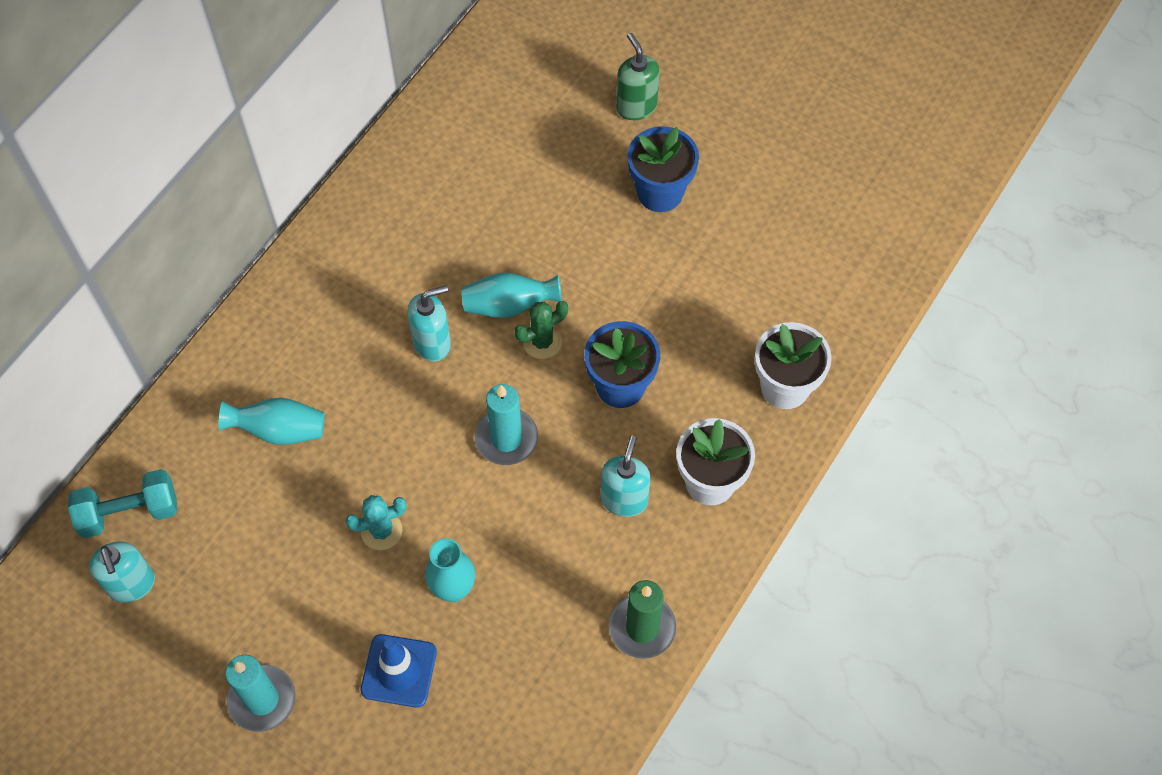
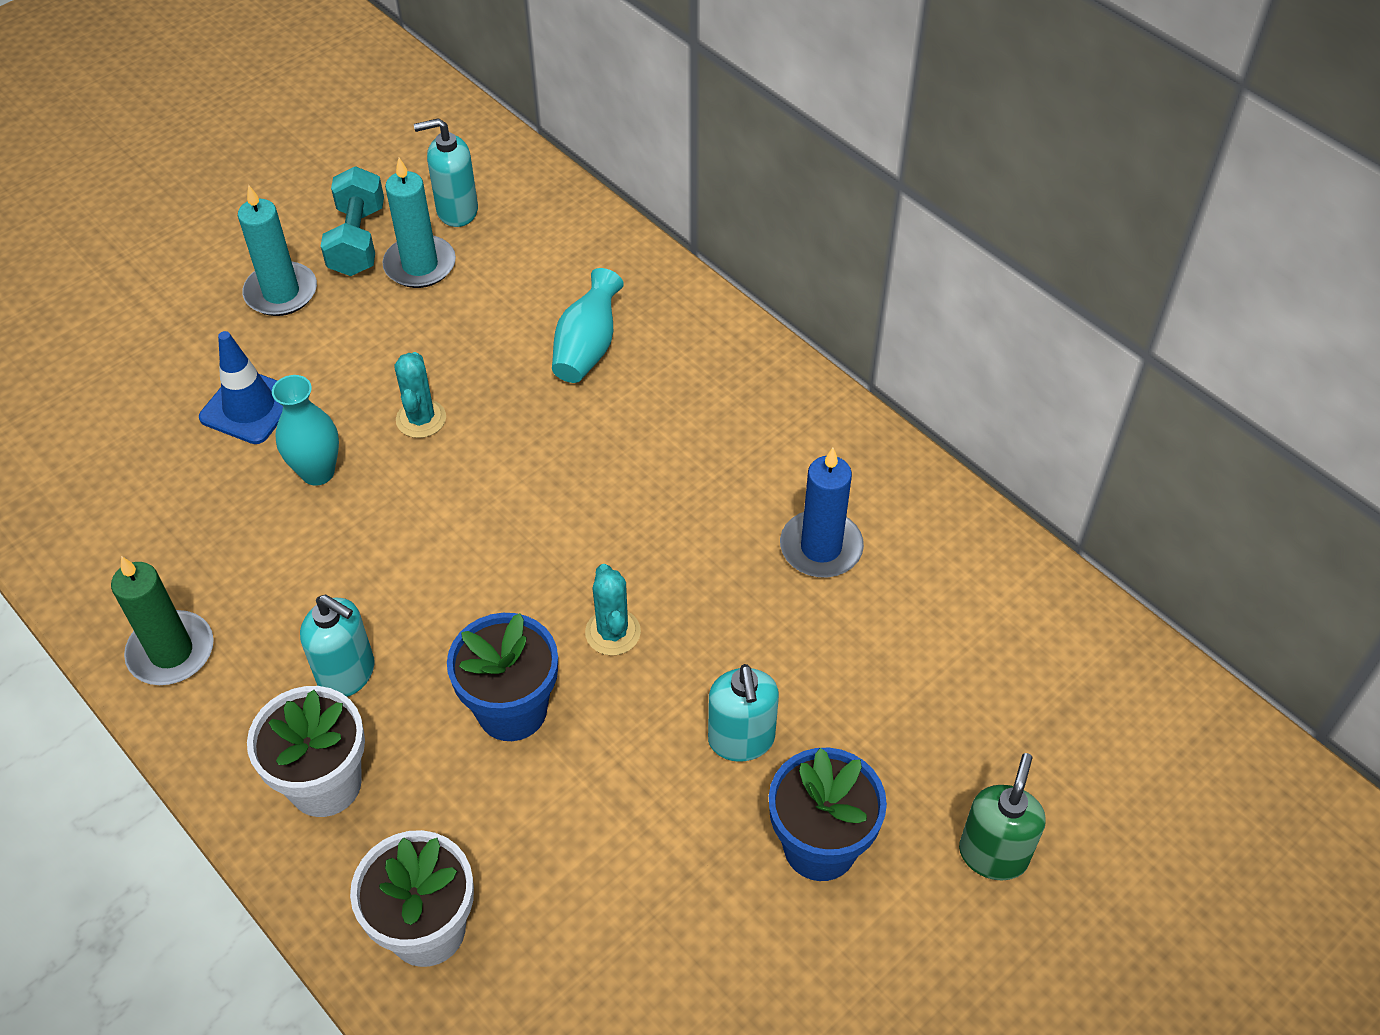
camera: 105 degrees right, 10 degrees down
turquoise dumbbell [68,469,177,538] -> turquoise dumbbell moved to [321,166,384,276]
turquoise soap dispenser [407,285,451,362] -> turquoise soap dispenser moved to [708,664,779,762]
turquoise vase [462,272,562,318] -> none
turquoise candle [475,384,538,465] -> turquoise candle moved to [382,158,456,288]
green cactus [514,301,568,359] -> turquoise cactus [585,564,641,656]
green soap dispenser [616,33,660,120] -> green soap dispenser turned 60 degrees counterclockwise [959,753,1046,880]
none -> blue candle [780,448,864,577]

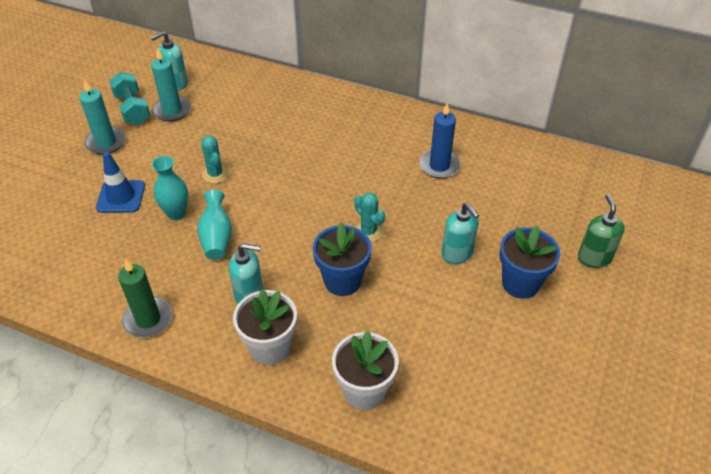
camera: 25 degrees left, 5 degrees down
turquoise vase [552,268,624,383] -> turquoise vase moved to [197,190,232,260]

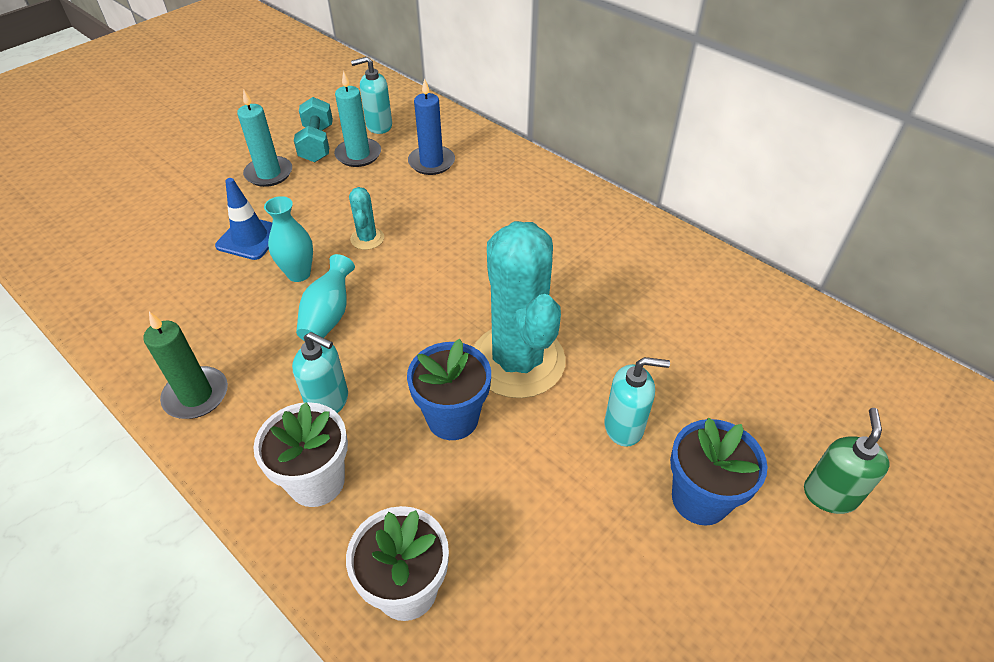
camera: 20 degrees right, 0 degrees up
turquoise cactus [354,192,385,242] -> turquoise cactus [474,221,566,398], size x2.39
blue candle [419,103,461,179] -> blue candle moved to [408,78,455,175]
turquoise soap dispenser [441,203,479,264] -> turquoise soap dispenser turned 75 degrees counterclockwise [604,357,670,447]

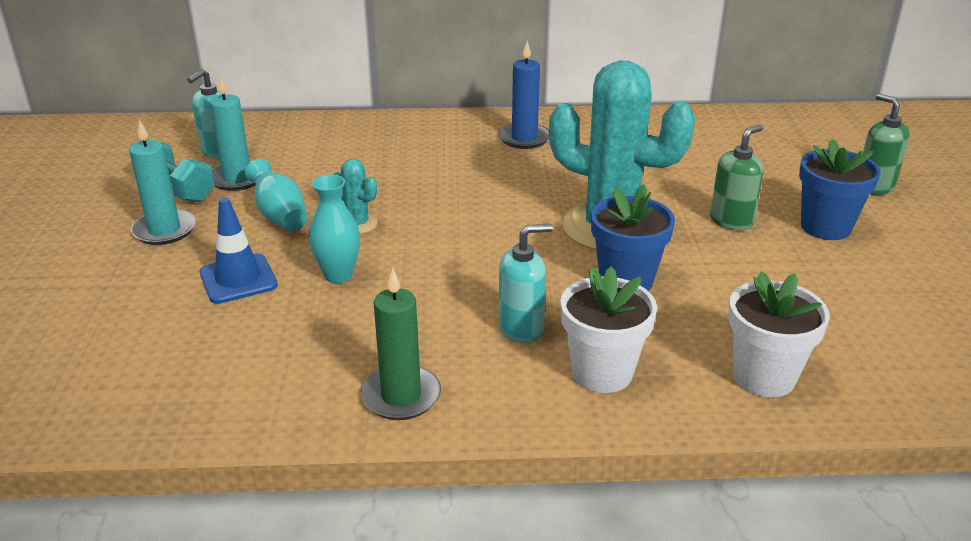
camera: 45 degrees left, 15 degrees down
turquoise vase [296,254,355,340] -> turquoise vase moved to [245,159,307,231]
blue candle [408,78,455,175] -> blue candle moved to [498,41,549,149]
turquoise soap dispenser [604,357,670,447] -> green soap dispenser [710,125,764,231]

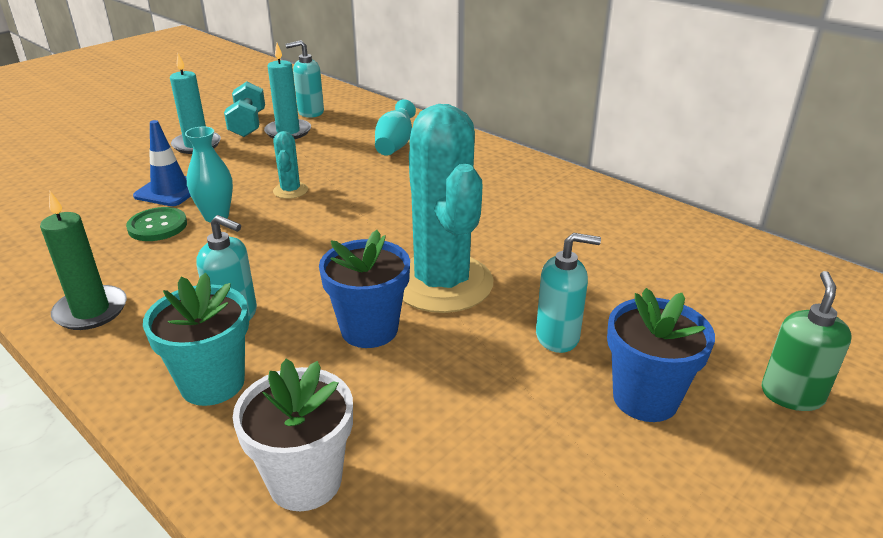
camera: 45 degrees right, 0 degrees up
turquoise vase [245,159,307,231] -> turquoise vase moved to [375,99,416,156]
blue candle [498,41,549,149] -> none
white flower pot [560,267,657,393] -> turquoise flower pot [143,273,249,406]
green soap dispenser [710,125,764,231] -> turquoise soap dispenser [536,233,601,353]
none -> green button [126,207,187,241]

